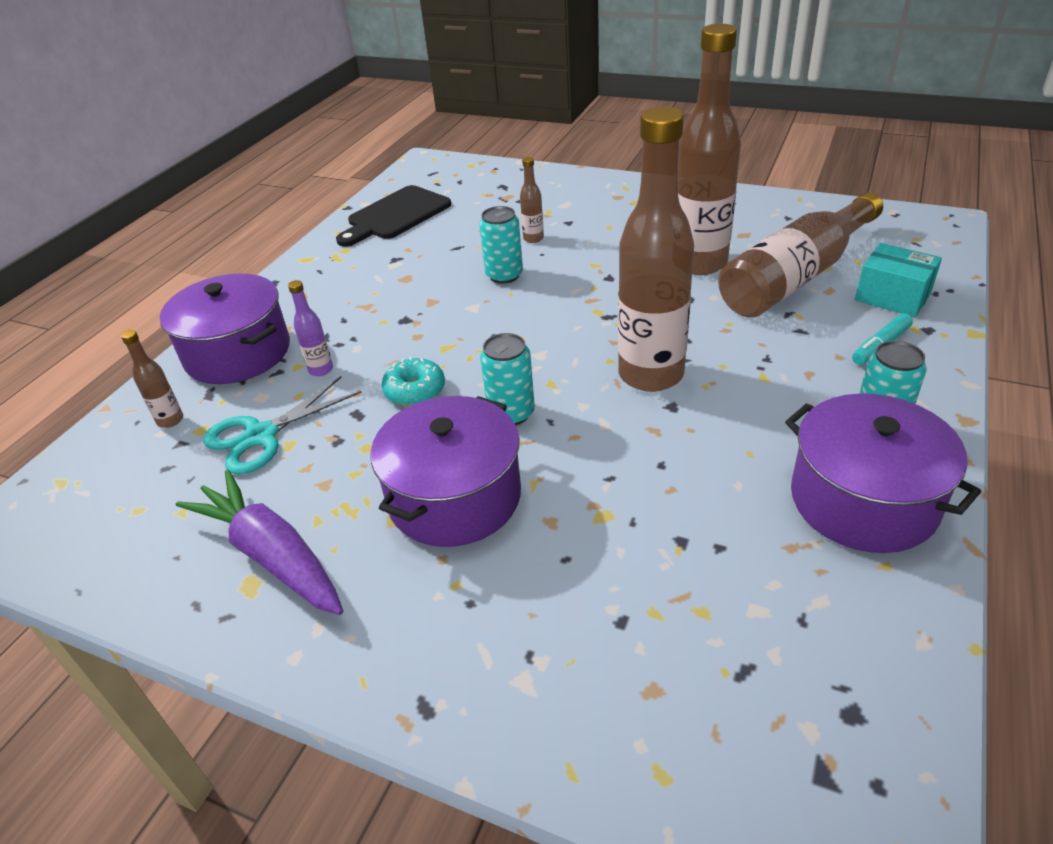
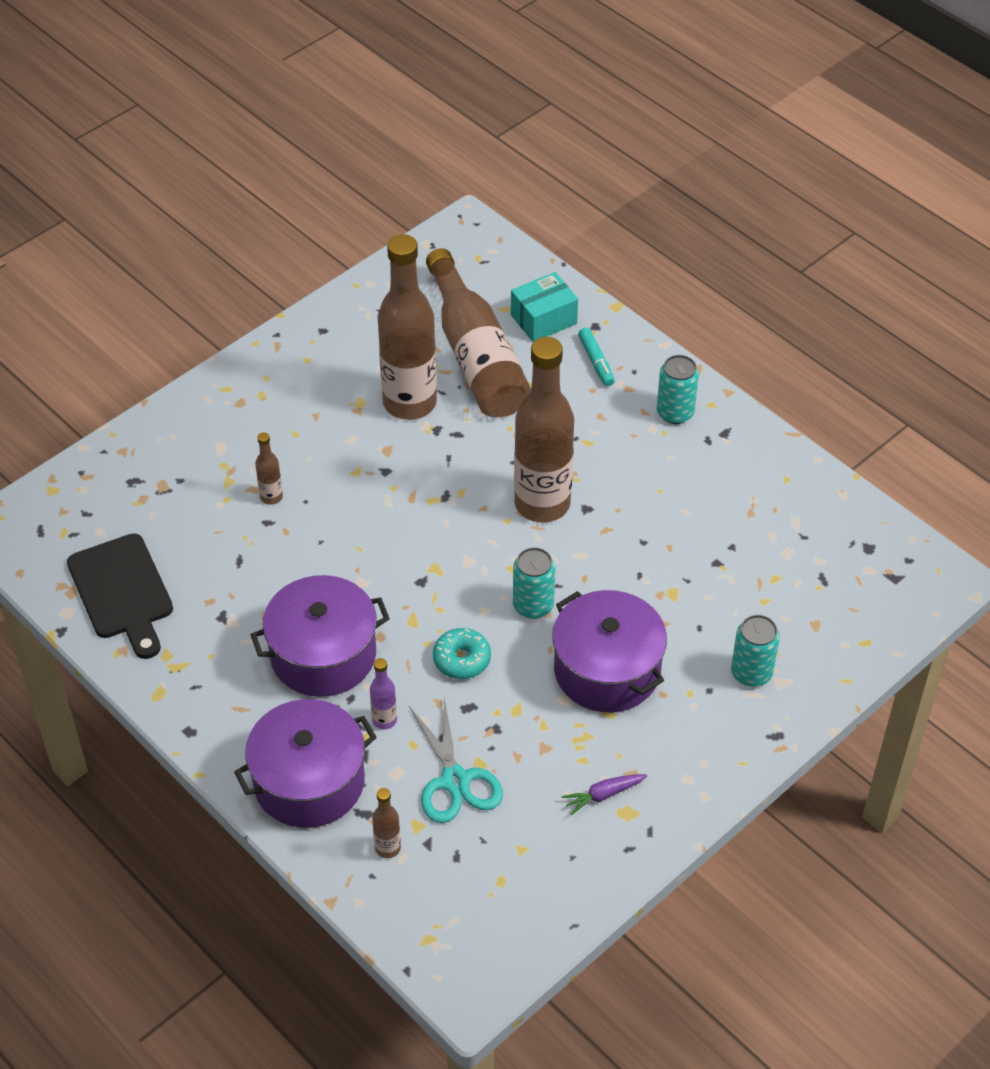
camera: 70 degrees left, 10 degrees up
purple carrot [176,470,343,615] -> purple carrot [561,774,647,815], size x0.46
turquoise can [479,206,523,284] -> turquoise can moved to [731,615,780,687]
purple pot [785,394,981,553] -> purple pot moved to [251,575,390,697]

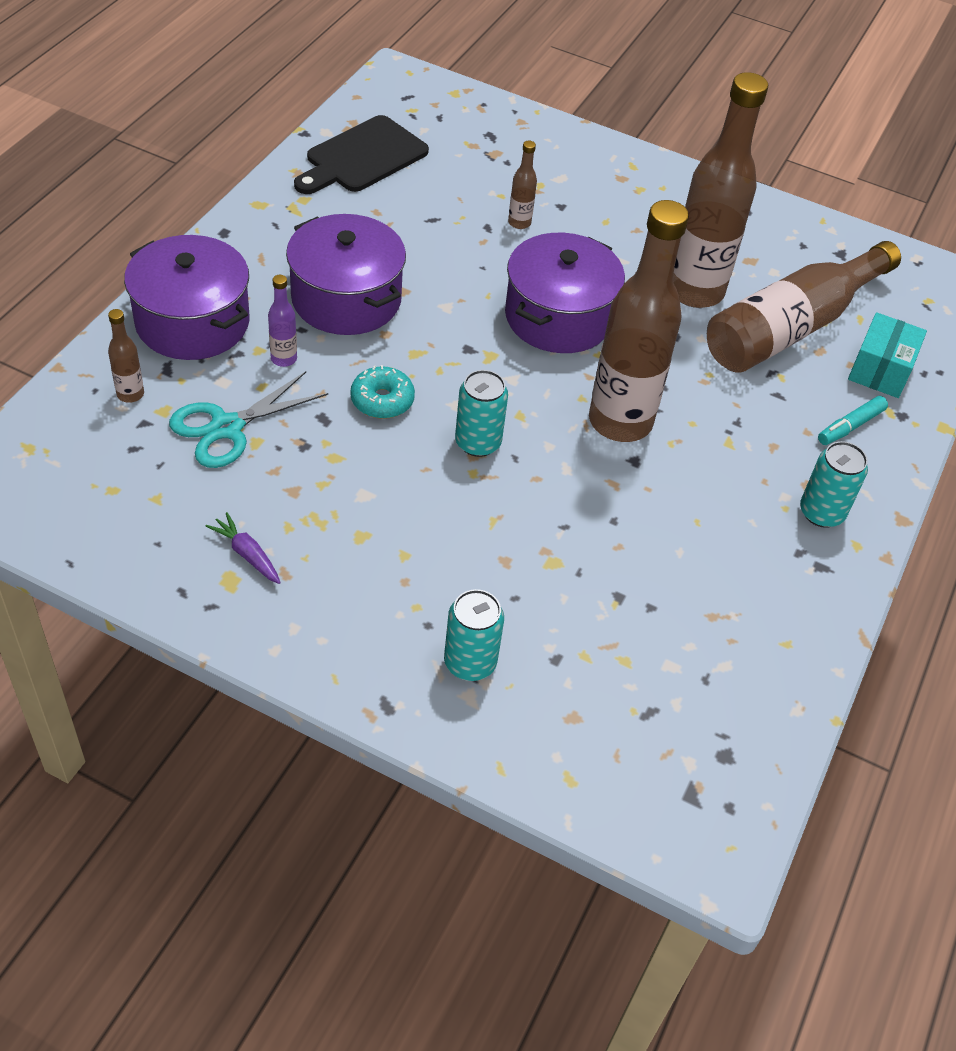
camera: 65 degrees right, 0 degrees up
turquoise box [511,272,578,342] -> turquoise box turned 75 degrees clockwise [848,312,927,398]
purple pot [552,590,667,712] -> purple pot moved to [505,233,625,353]

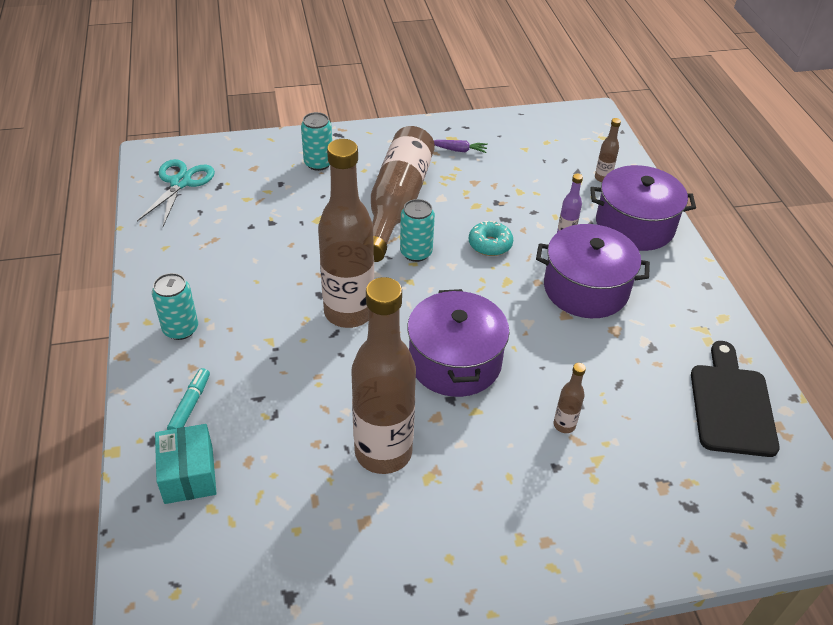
camera: 145 degrees right, 5 degrees down
turquoise scissors [169,371,328,468] -> turquoise scissors moved to [137,159,215,226]
brown bottle [707,241,901,373] -> brown bottle moved to [371,126,435,262]

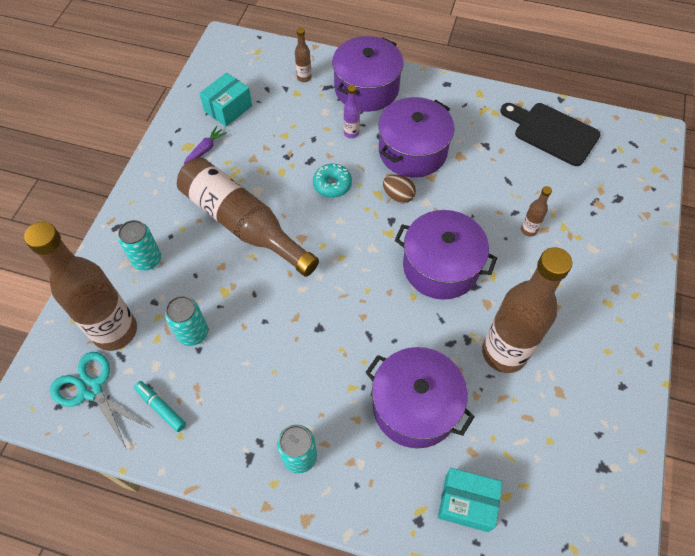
camera: 60 degrees left, 15 degrees up
turquoise marker [167,368,210,430] -> turquoise marker moved to [134,381,186,432]
brown bottle [318,139,374,328] -> brown bottle moved to [24,221,137,351]
turquoise can [400,199,435,262] -> turquoise can moved to [165,296,208,346]
none -> turquoise box [199,72,252,127]
none -> purple pot [365,347,475,448]
none -> brown egg [383,175,416,203]

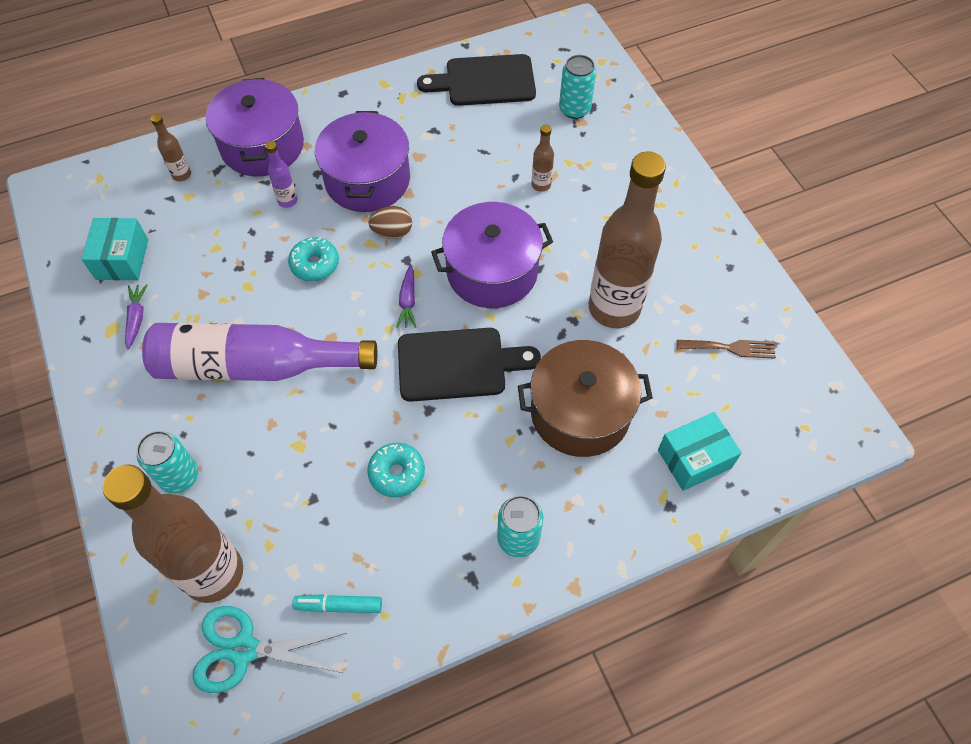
camera: 40 degrees left, 0 degrees up
turquoise can [165,296,208,346] -> turquoise can moved to [559,55,596,119]
brown bottle [177,157,319,277] -> purple bottle [142,323,377,381]
purple pot [365,347,475,448] -> brown pot [518,340,653,457]
none -> turquoise donut [367,443,425,497]
none -> purple carrot [396,265,416,328]
none -> black cutting board [398,328,541,402]
none -> brown fork [677,340,776,359]

